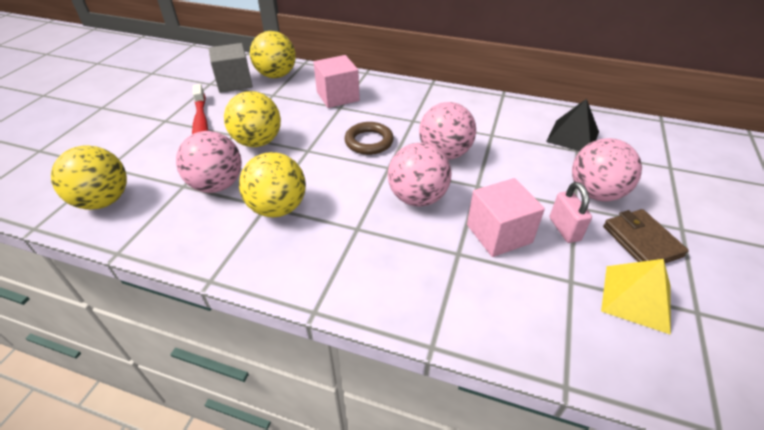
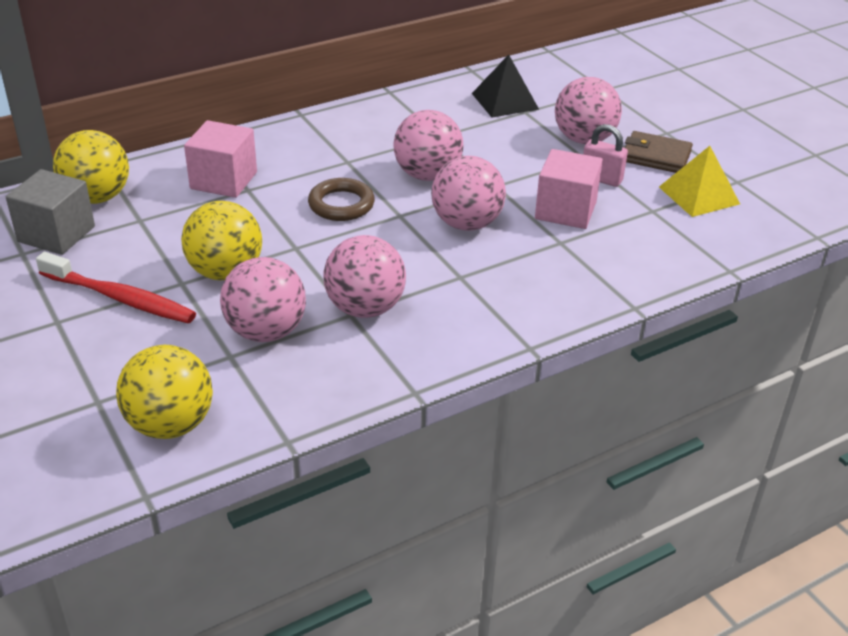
camera: 50 degrees left, 5 degrees down
yellow ball [239,152,306,217] -> pink ball [323,235,406,318]

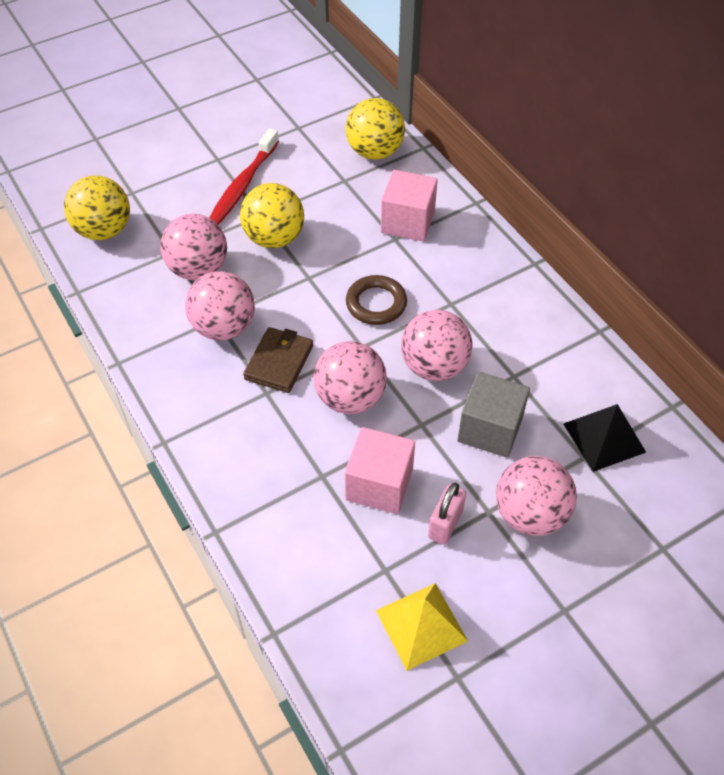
camera: 90 degrees right, 15 degrees up
grey cube [6,169,95,255] -> grey cube moved to [457,372,530,458]
brown wallet [625,131,693,173] -> brown wallet moved to [243,327,313,393]

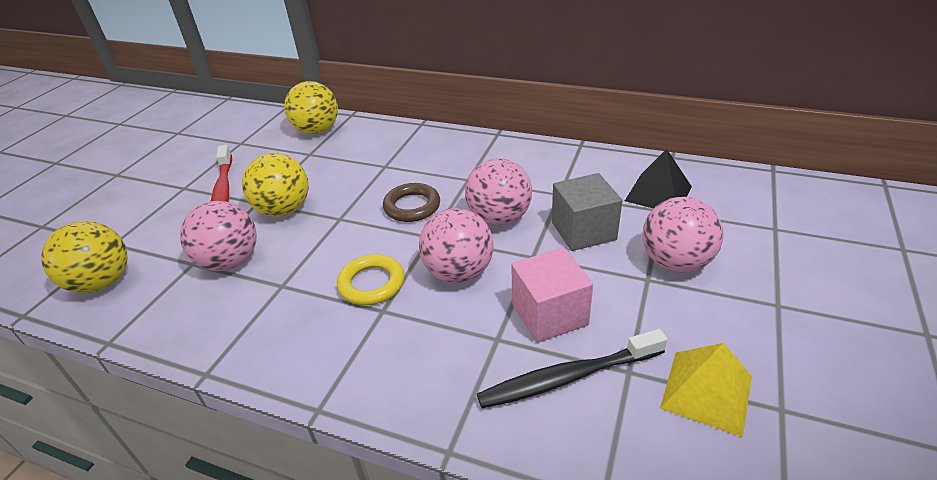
camera: 35 degrees left, 15 degrees down
pink ball [185,271,255,340] -> none
brown wallet [243,327,313,393] -> yellow ring [337,254,404,305]
pink cube [381,170,438,242] -> none
pink padlock [428,483,466,545] -> none
none -> black toothbrush [477,329,667,408]

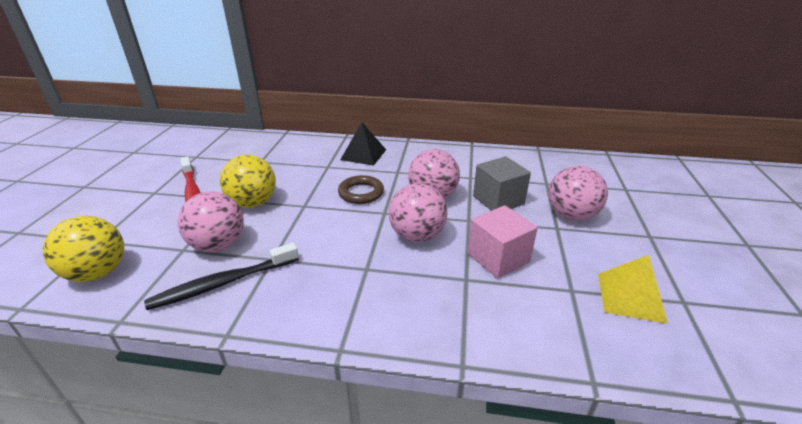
camera: 15 degrees left, 5 degrees down
yellow ball [284,81,338,134] -> none
yellow ring [337,254,404,305] -> none
black toothbrush [477,329,667,408] -> black toothbrush moved to [144,243,299,310]
black pyramid [625,149,692,209] -> black pyramid moved to [340,122,386,166]

